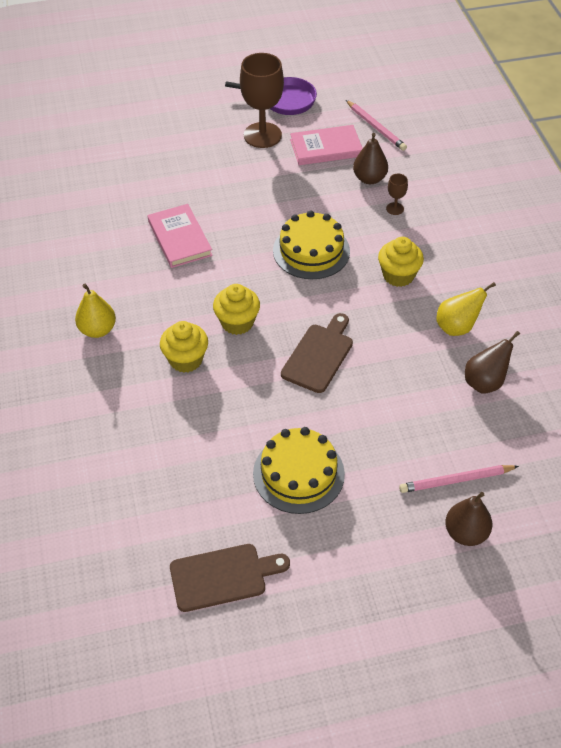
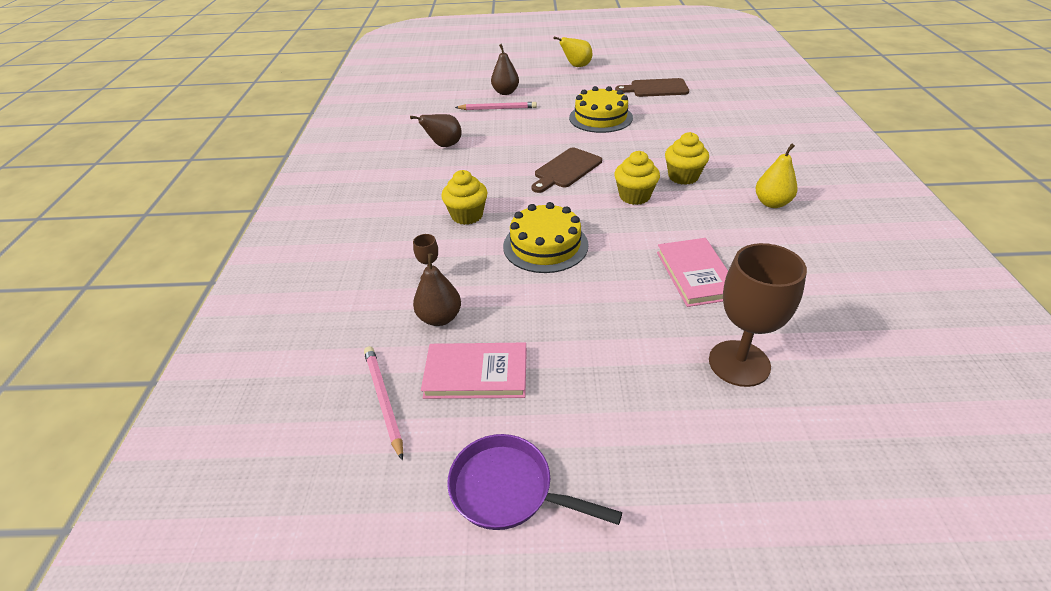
camera: 165 degrees left, 10 degrees down
brown goblet [240,53,284,148] -> brown goblet moved to [709,243,807,387]
yellow pear [436,282,496,336] -> yellow pear moved to [553,36,592,67]

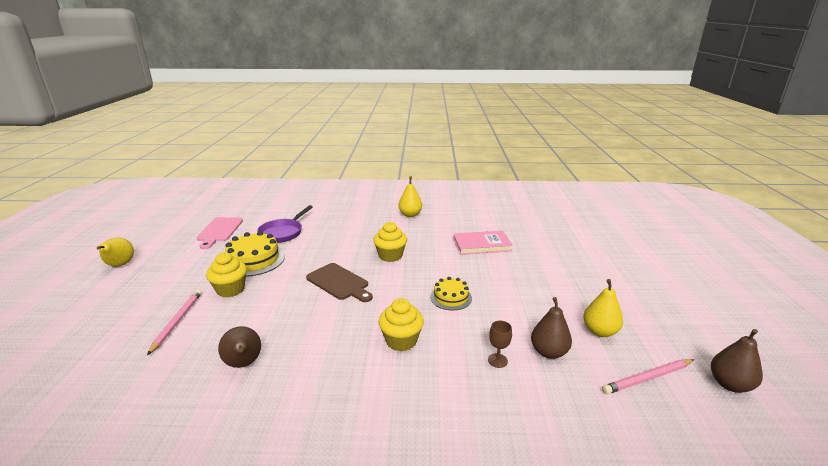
camera: 90 degrees left, 15 degrees down
pink book [421,343,527,399] -> yellow pear [583,279,623,337]
purple pan [447,434,622,530] -> purple pan moved to [257,205,313,243]
brown pear [491,44,519,95] -> brown pear moved to [711,329,763,393]
yellow cake [503,202,588,273] -> yellow cake [430,277,472,310], size x0.61
brown cutting board [615,78,689,97] -> pink cutting board [196,217,243,249]
yellow cupcake [665,132,709,185] -> yellow cupcake moved to [206,252,247,297]
brown goblet [709,243,807,387] -> none

